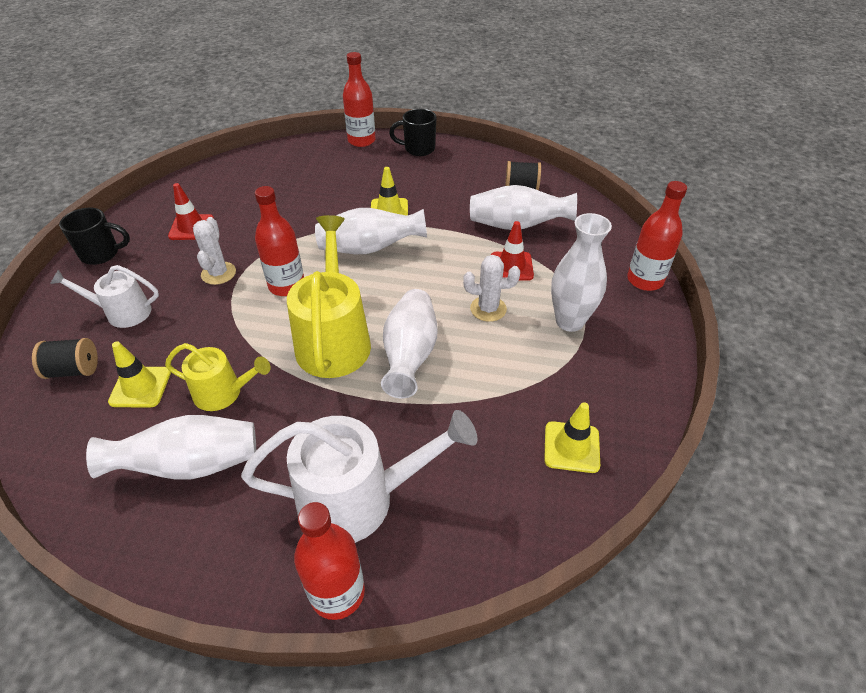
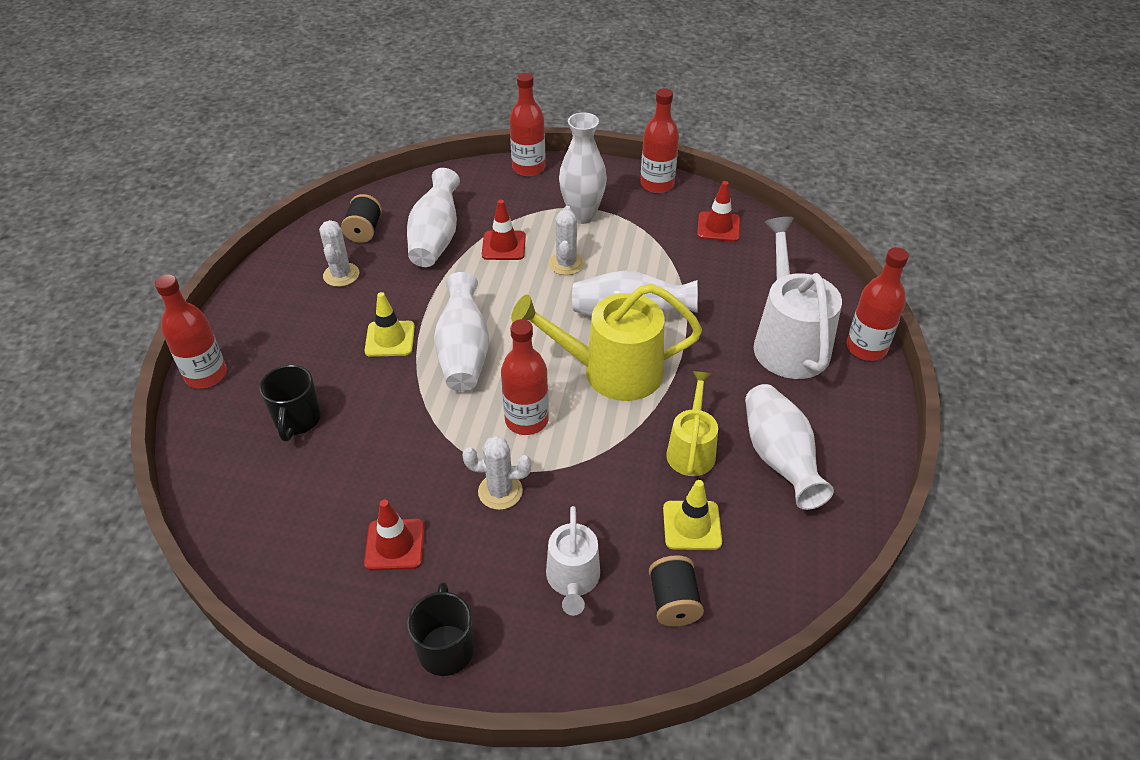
camera: 90 degrees left, 0 degrees up
black mug [389,109,437,156] -> black mug moved to [259,365,321,441]
yellow traffic cone [544,402,600,473] -> red traffic cone [697,181,740,242]
none -> white cactus [319,220,359,287]
none -> red bottle [640,88,679,193]

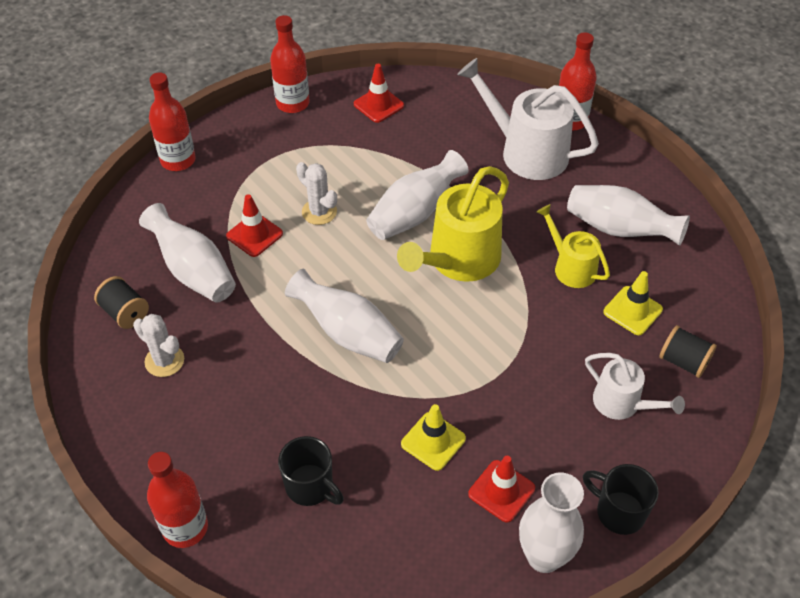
camera: 50 degrees left, 5 degrees up
yellow traffic cone [365,292,415,357] -> yellow traffic cone moved to [401,404,466,471]
white cactus [462,436,531,510] -> none
red bottle [501,319,549,435] -> none
white vase [559,112,607,224] -> white vase moved to [519,473,584,573]

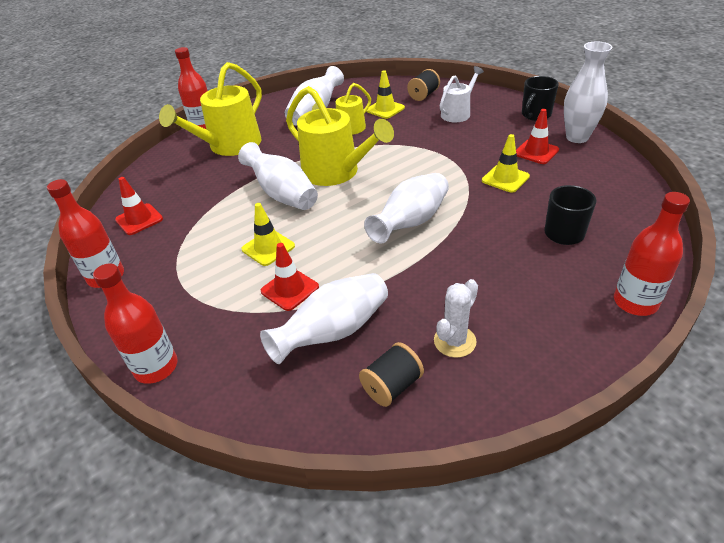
camera: 85 degrees left, 10 degrees down
white cactus [296,162,337,225] -> yellow traffic cone [241,203,295,266]
white watering can [457,58,599,180] -> yellow watering can [159,62,262,156]

